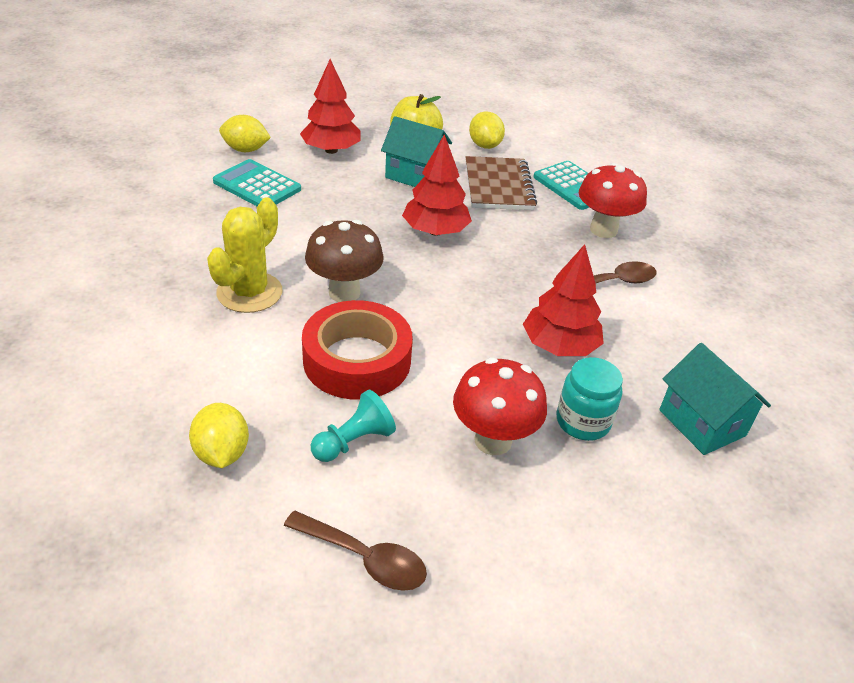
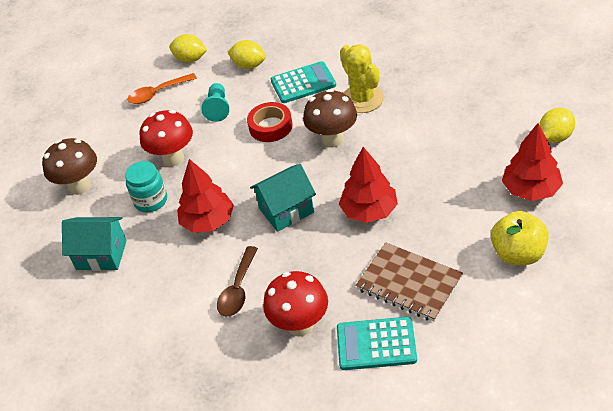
camera: 135 degrees right, 5 degrees up
turquoise calculator [213,159,301,206] -> turquoise calculator moved to [271,61,336,103]
brown spoon [284,511,427,591] -> orange spoon [127,73,197,104]
red tape [302,300,413,399] -> red tape [247,102,293,142], size x0.65
turquoise house [381,116,452,187] -> turquoise house moved to [250,164,316,232]
yellow lemon [469,111,505,149] -> yellow lemon moved to [169,34,207,63]
none -> brown mushroom [42,138,97,195]

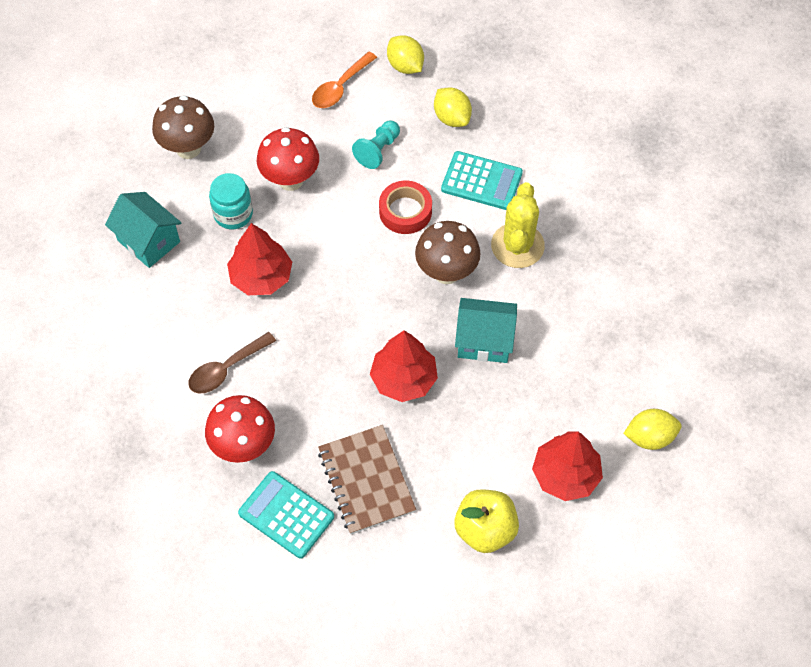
camera: 30 degrees right, 15 degrees up
orange spoon [127,73,197,104] -> orange spoon turned 60 degrees counterclockwise [312,52,377,108]
turquoise house [250,164,316,232] -> turquoise house moved to [455,298,517,363]

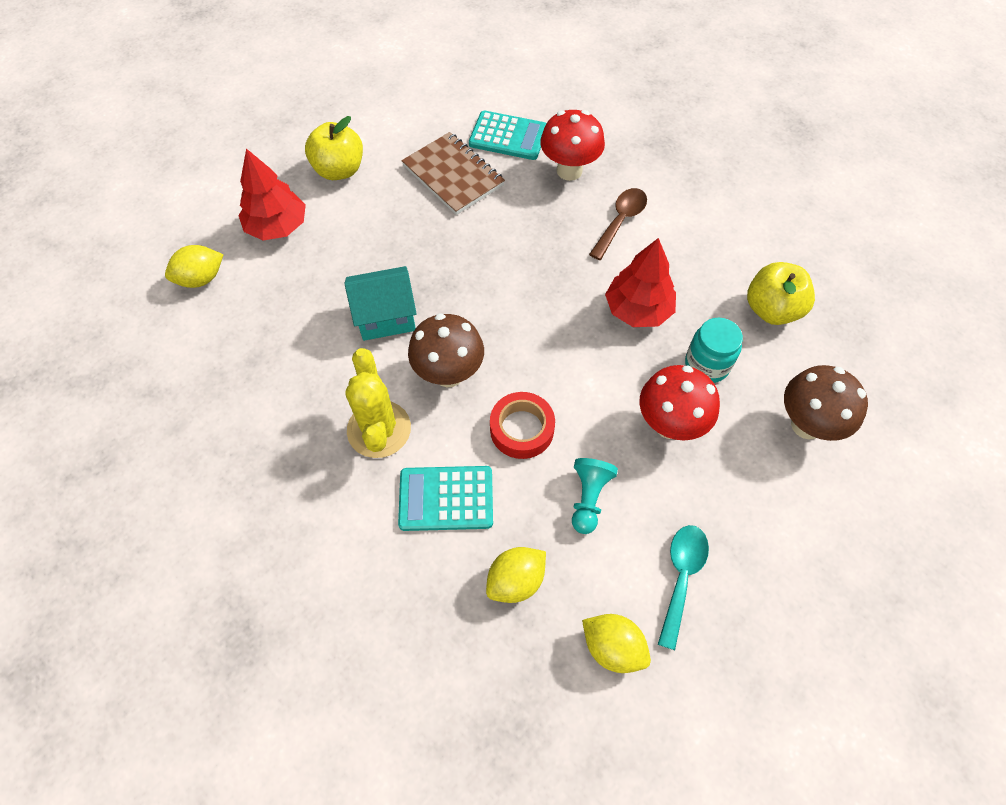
camera: 160 degrees right, 0 degrees up
turquoise house [105,192,181,268] -> yellow apple [747,262,815,325]
orange spoon [312,52,377,108] -> turquoise spoon [658,525,709,650]
red tree [370,331,438,402] -> none
yellow lemon [434,87,472,127] -> yellow lemon turned 75 degrees counterclockwise [486,547,546,603]

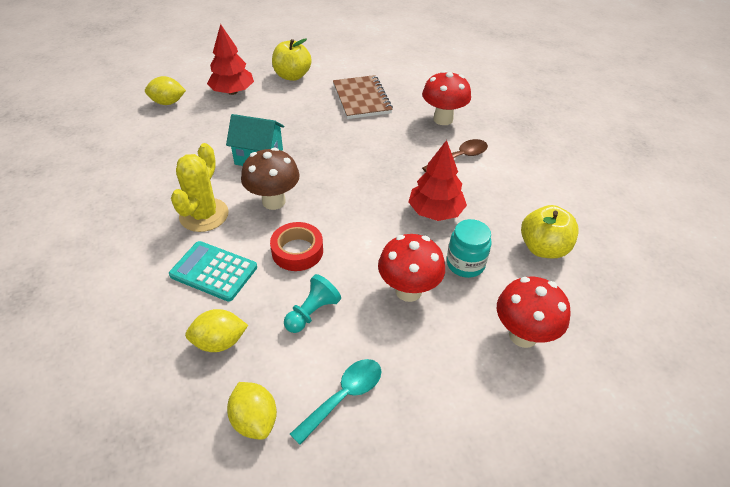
camera: 25 degrees right, 15 degrees down
turquoise calculator [469,111,547,160] -> none
brown mushroom [784,365,868,441] -> red mushroom [497,277,571,348]

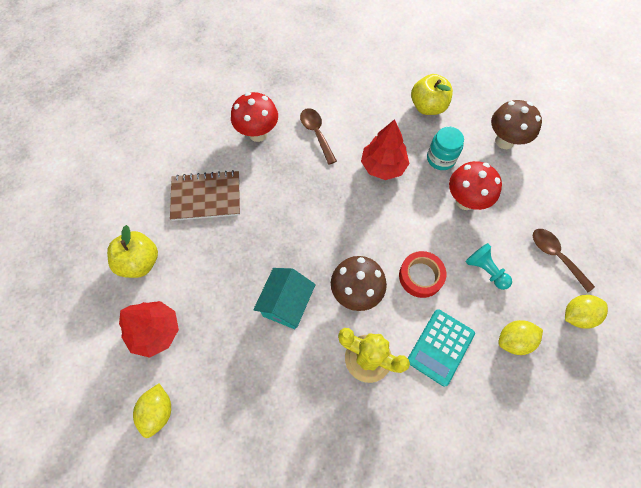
camera: 80 degrees left, 20 degrees up
yellow lemon [185,309,248,352] -> yellow lemon turned 75 degrees clockwise [498,320,543,355]
turquoise spoon [290,359,381,445] -> brown spoon [533,229,595,292]
red mushroom [497,277,571,348] -> brown mushroom [491,100,542,149]

